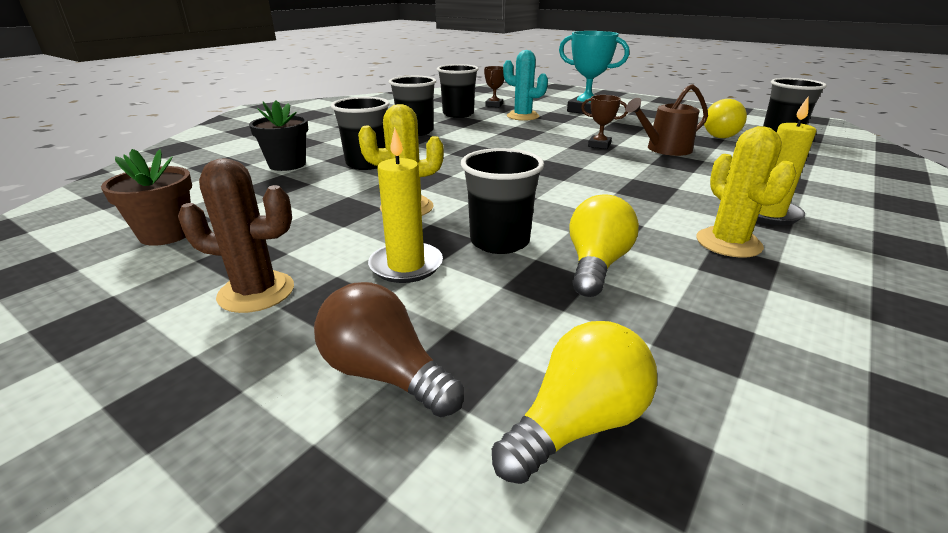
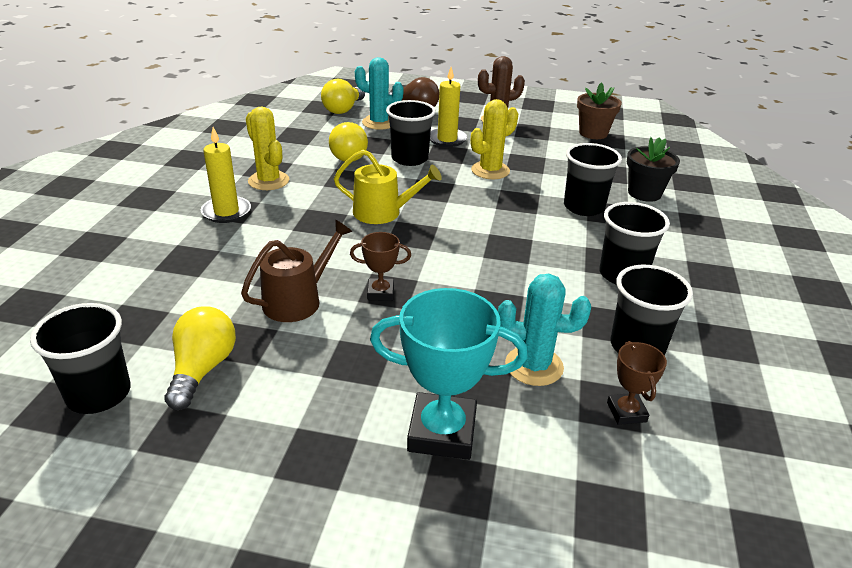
camera: 155 degrees right, 5 degrees up
none -> yellow watering can [334,150,442,224]
none -> turquoise cactus [355,57,404,130]

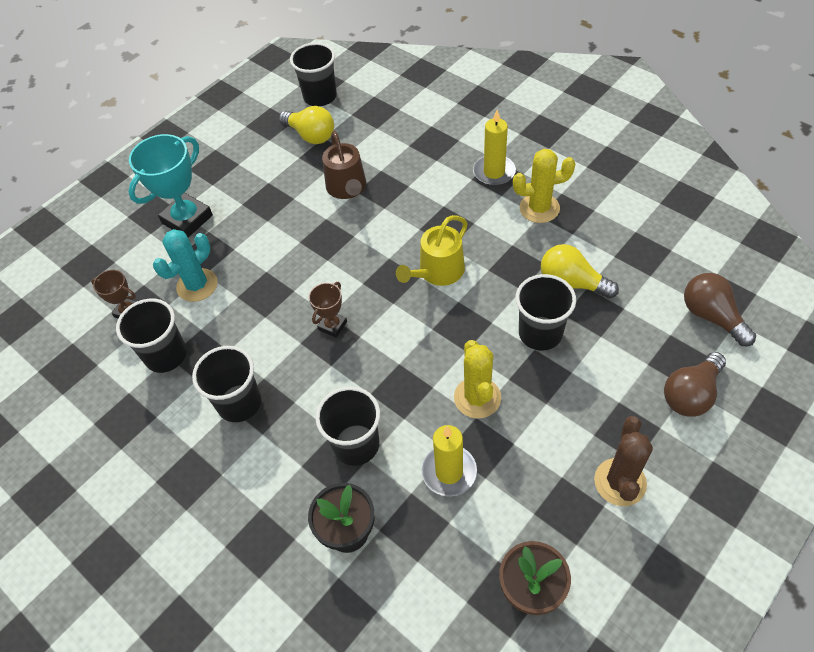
camera: 125 degrees right, 20 degrees up
yellow light bulb [321,79,365,114] -> brown light bulb [684,273,756,346]
brown trophy [350,232,411,301] -> brown trophy moved to [309,282,347,338]
turquoise cactus [355,57,404,130] -> none
yellow candle [430,67,467,147] -> yellow candle moved to [421,425,477,496]

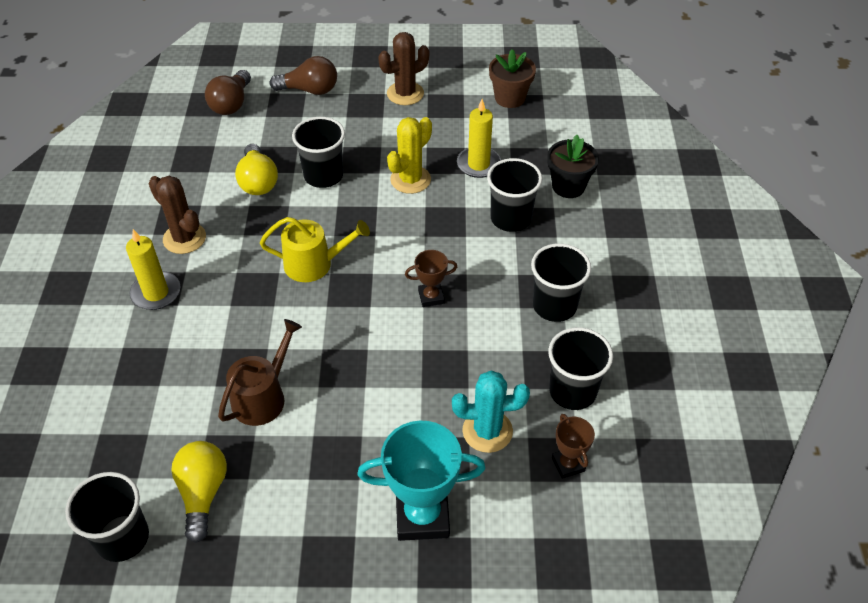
camera: 135 degrees left, 5 degrees down
yellow cactus [513,149,575,223] -> brown cactus [148,176,206,254]

